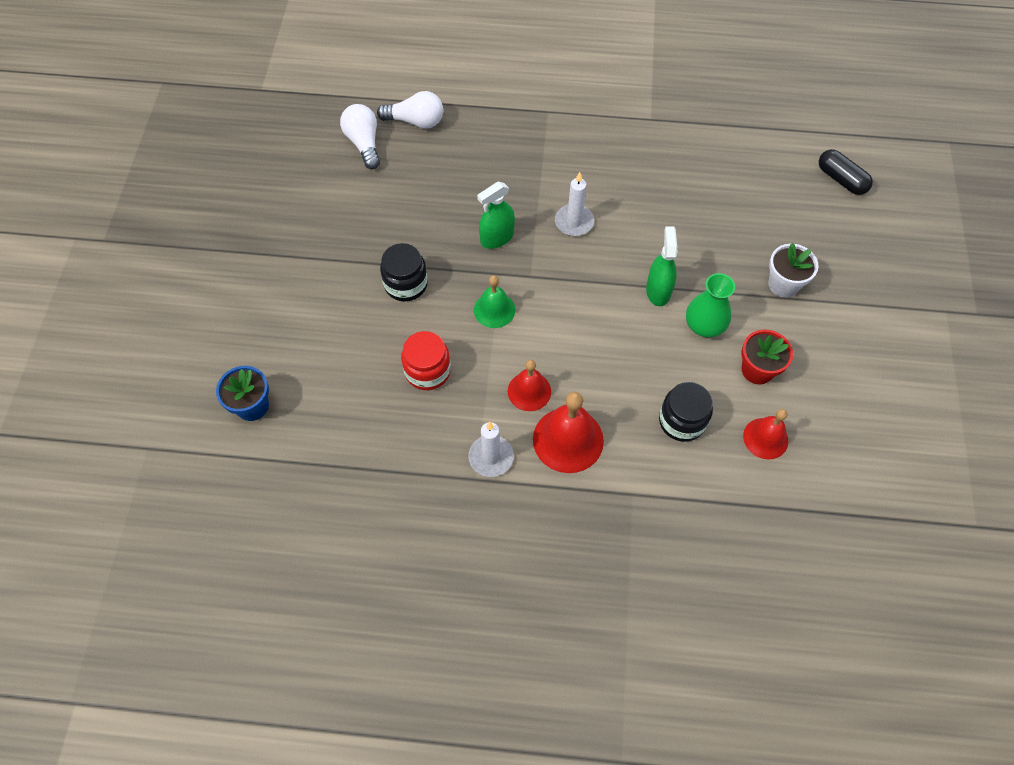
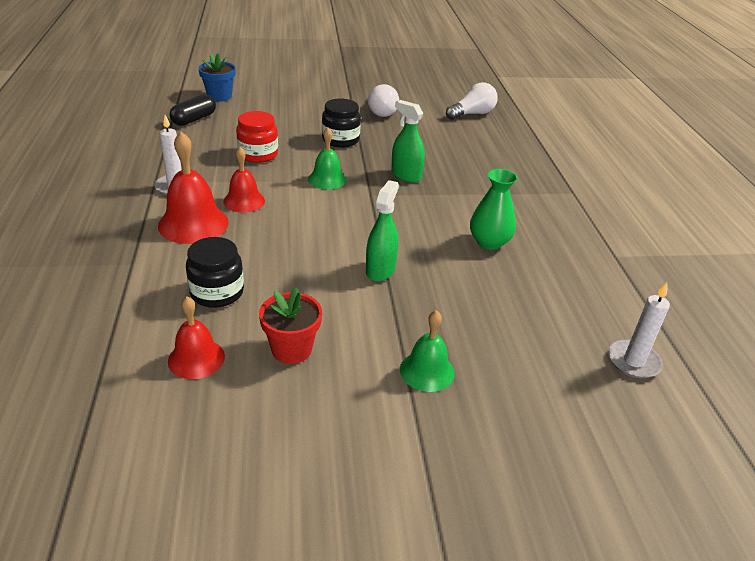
camera: 75 degrees right, 25 degrees down
white light bulb [377,91,443,129] -> white light bulb moved to [368,84,399,117]
white candle [555,172,594,236] -> white candle moved to [608,282,670,378]
green spray bottle [646,226,677,306] -> green spray bottle turned 60 degrees counterclockwise [366,180,399,282]
green vase [686,273,735,337] -> green vase moved to [470,169,518,250]
white flower pot [768,243,819,297] -> green bell [400,310,455,392]
black capsule [819,149,873,195] -> black capsule moved to [170,94,216,126]

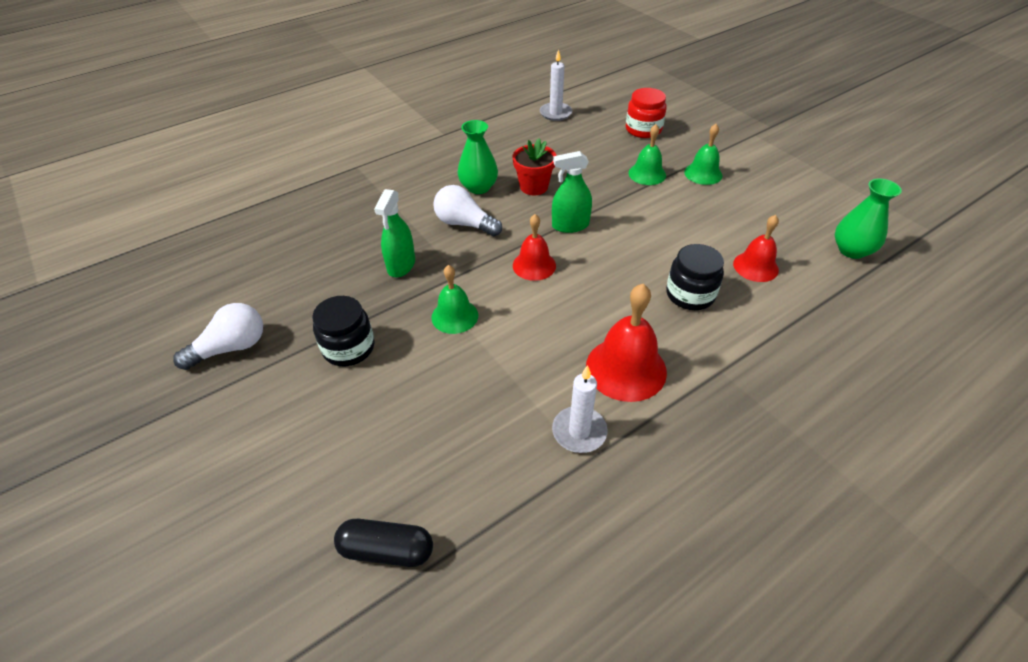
camera: 115 degrees left, 10 degrees up
blue flower pot [198,53,236,102] -> none
red bell [223,147,265,212] -> red bell moved to [513,214,556,281]
red jar [236,111,278,163] -> red jar moved to [626,88,667,138]
red flower pot [259,287,322,364] -> red flower pot moved to [513,139,556,195]
white light bulb [446,82,498,120] -> white light bulb moved to [433,185,502,236]
none -> green bell [684,124,723,185]
none -> green vase [835,178,902,259]

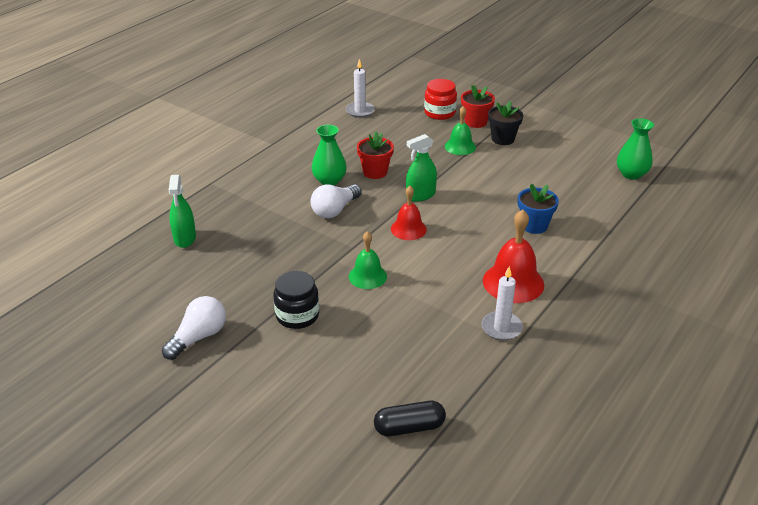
camera: 20 degrees left, 10 degrees down
green spray bottle [374,189,415,277] -> green spray bottle moved to [169,175,196,248]
white light bulb [433,185,502,236] -> white light bulb turned 60 degrees counterclockwise [311,184,361,218]
black jar [666,244,724,310] -> blue flower pot [518,183,559,234]
green bell [684,124,723,185] -> black flower pot [488,101,523,145]
red bell [733,215,779,282] -> none
none -> red flower pot [461,85,495,128]

